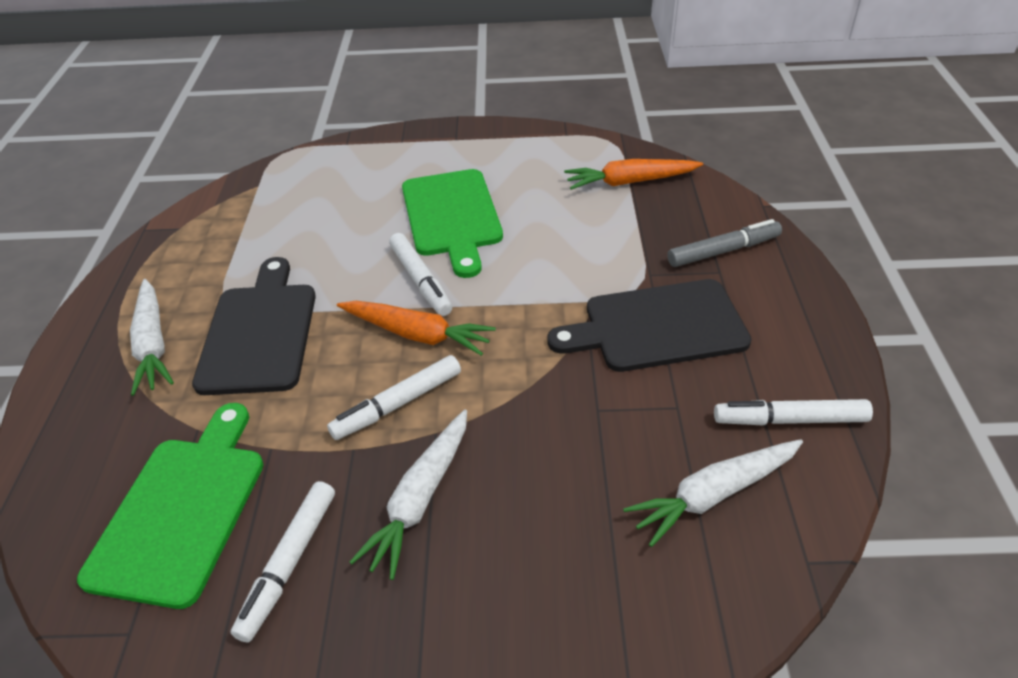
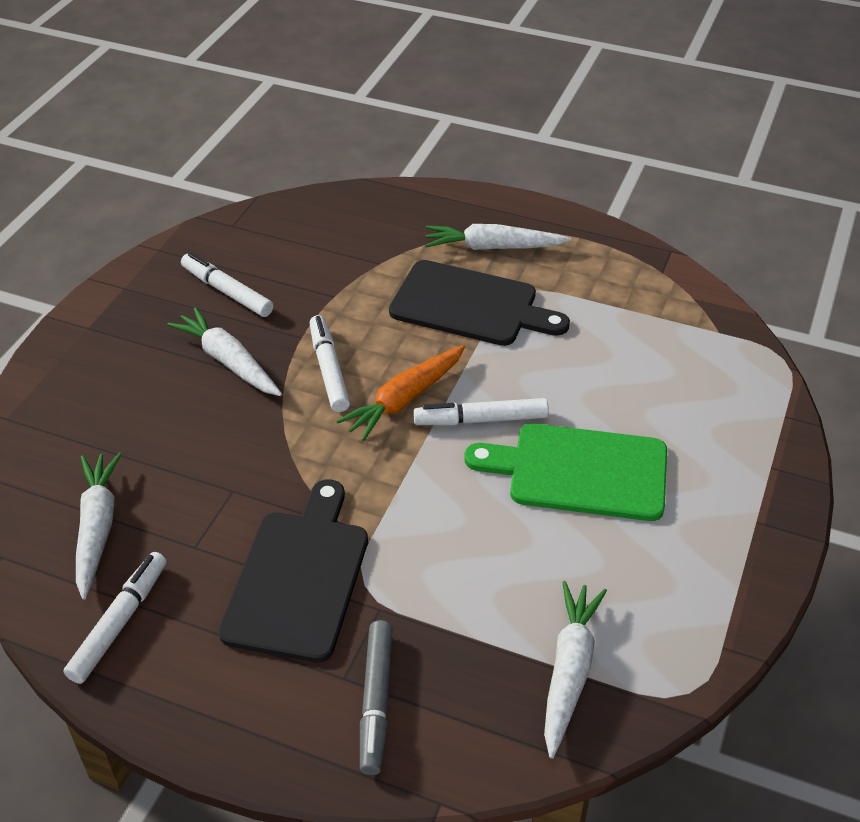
camera: 110 degrees right, 0 degrees up
green cutting board [77,403,263,609] -> none
orange carrot [564,159,703,190] -> white carrot [544,581,607,759]

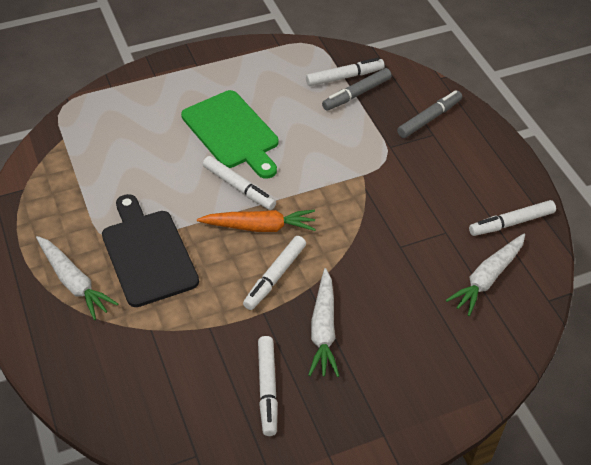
camera: 135 degrees left, 5 degrees up
black cutting board [218,480,368,663] -> none
white carrot [544,581,607,759] -> white marker [306,58,385,86]
none -> grey marker [322,68,392,111]

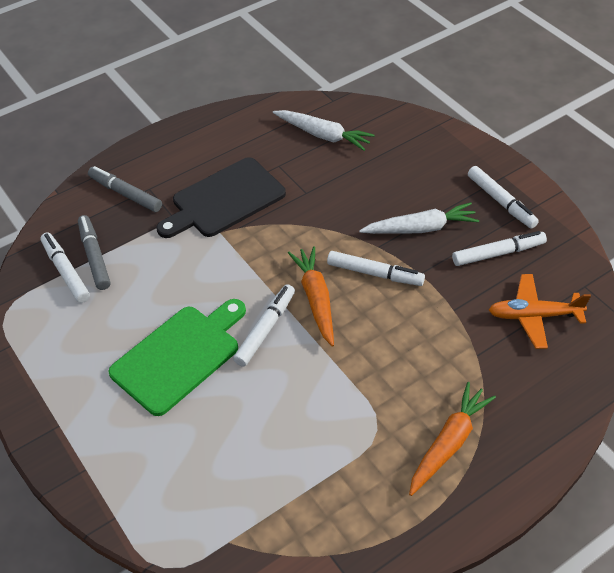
camera: 100 degrees left, 0 degrees up
white carrot [36,236,118,320] -> orange carrot [409,382,496,496]
black cutting board [102,194,199,307] -> black cutting board moved to [156,157,286,238]
grey marker [322,68,392,111] -> grey marker turned 150 degrees counterclockwise [78,215,110,290]
white marker [469,200,556,236] -> white marker moved to [468,166,539,229]
none -> orange plane [489,274,591,349]

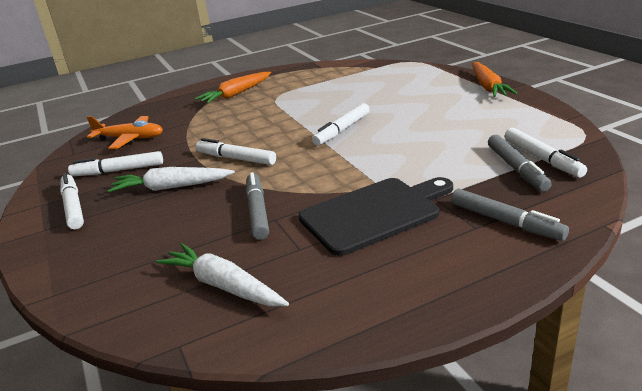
camera: 170 degrees left, 20 degrees down
green cutting board [109,299,246,416] -> none
orange carrot [288,246,334,347] -> orange carrot moved to [472,62,517,97]
none -> grey marker [246,172,269,240]

